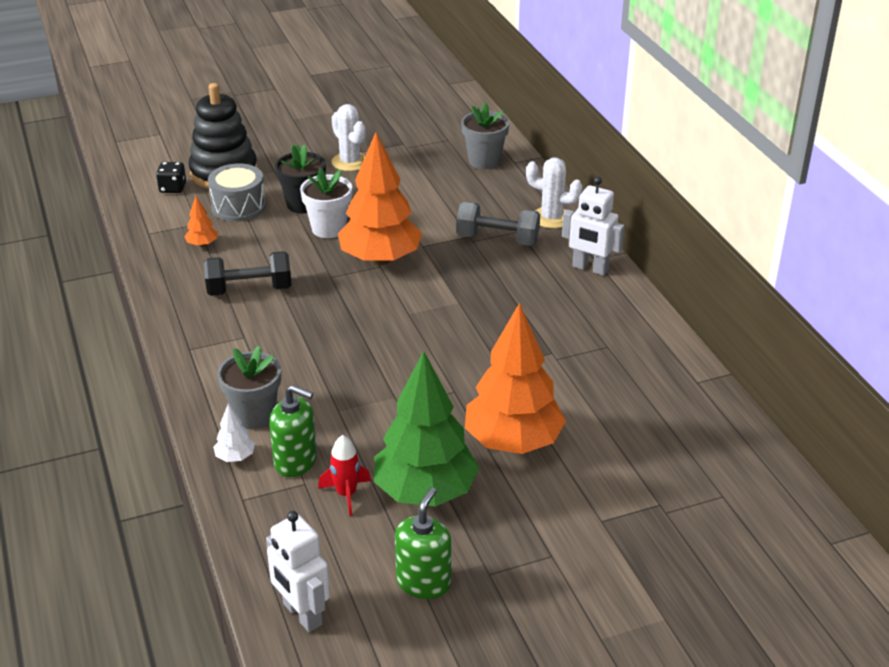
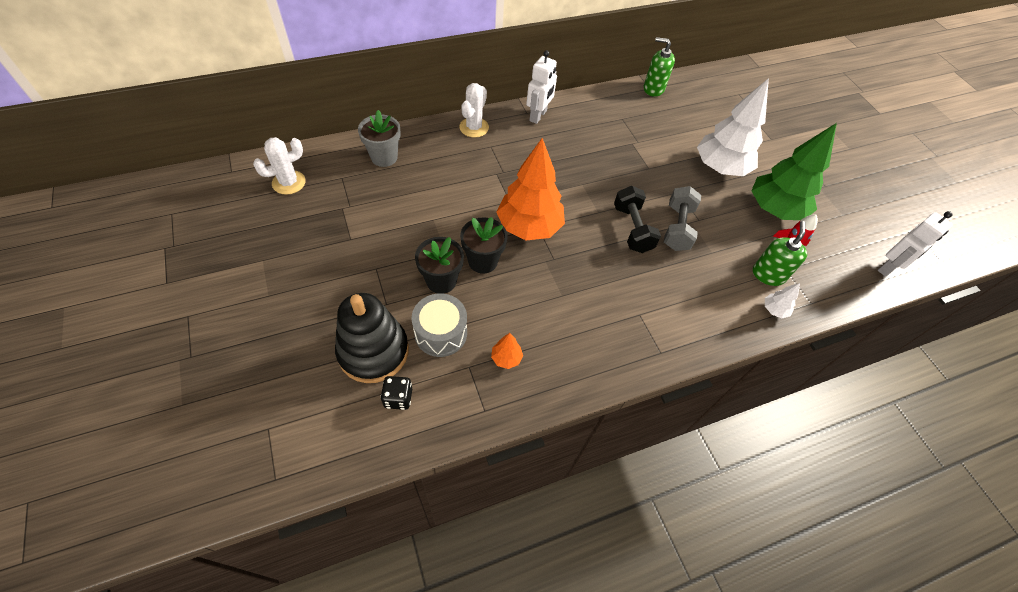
camera: 95 degrees left, 20 degrees up
black dumbbell [204,251,292,296] -> black dumbbell moved to [614,186,661,253]
grey flower pot [217,346,281,429] -> none
white flower pot [300,168,352,238] -> black flower pot [460,217,508,274]
white cactus [331,104,366,171] -> white cactus moved to [253,137,306,195]
green soap dispenser [395,487,451,599] -> green soap dispenser moved to [644,37,675,97]
grey dumbbell [456,202,540,246] -> grey dumbbell moved to [664,186,701,251]
orange tree [465,303,566,454] -> white tree [697,78,769,176]

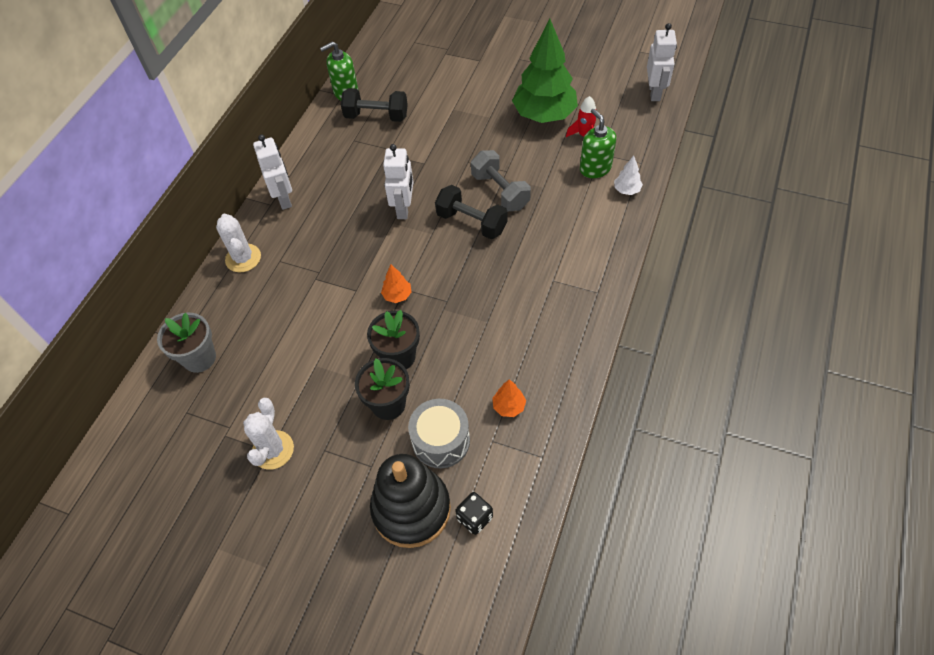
camera: 40 degrees left, 0 degrees up
white cactus [253,137,306,195] -> white cactus moved to [243,398,294,470]
orange tree [496,138,565,240] -> orange tree [381,265,412,303], size x0.41
white tree [697,78,769,176] -> none
none -> black dumbbell [341,88,408,122]
none -> white robot [383,144,413,219]

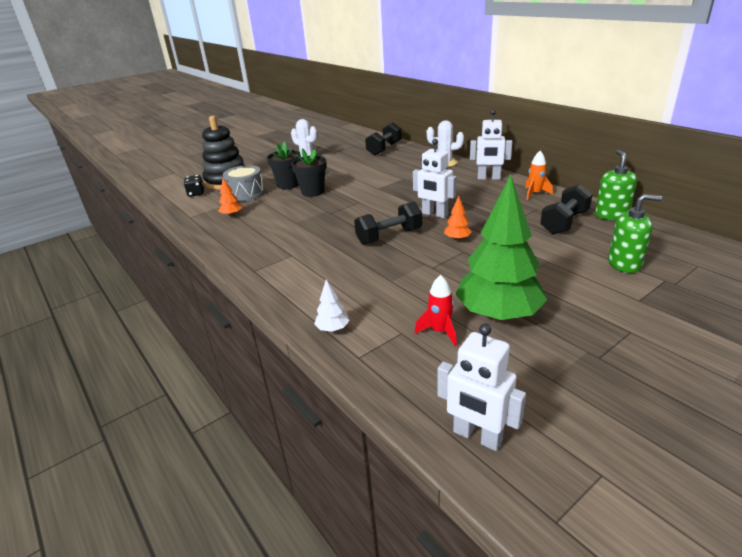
camera: 120 degrees right, 25 degrees down
grey flower pot [157,313,216,373] -> black dumbbell [365,123,402,156]
orange tree [381,265,412,303] -> orange tree moved to [444,196,472,241]
grey dumbbell [471,150,531,211] -> none
green soap dispenser [580,109,616,178] -> green soap dispenser moved to [608,194,662,273]
none -> orange rocket [525,151,553,200]

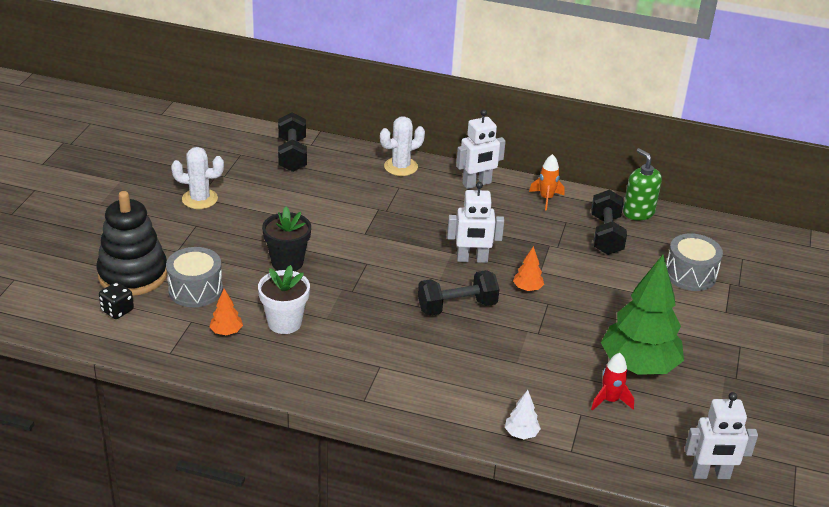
camera: 40 degrees left, 5 degrees up
black flower pot [267,142,301,189] -> none
black dumbbell [354,201,422,245] -> black dumbbell turned 45 degrees clockwise [418,270,499,316]
green soap dispenser [608,194,662,273] -> grey drum [666,233,723,291]
none -> white flower pot [258,265,310,334]

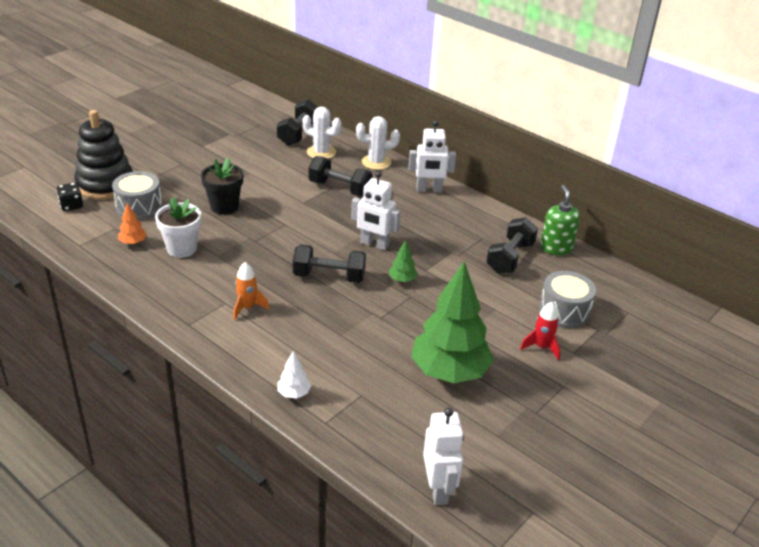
camera: 25 degrees right, 0 degrees up
white cactus [171,147,224,209] -> white cactus moved to [302,107,341,159]
orange tree [513,246,544,291] -> green tree [389,240,418,282]
orange rocket [529,154,564,211] -> orange rocket moved to [233,262,270,320]
red rocket [591,353,634,411] -> red rocket moved to [520,302,560,360]
white robot [685,392,758,479] -> white robot turned 120 degrees counterclockwise [423,408,464,505]
none -> black dumbbell [309,156,373,196]

